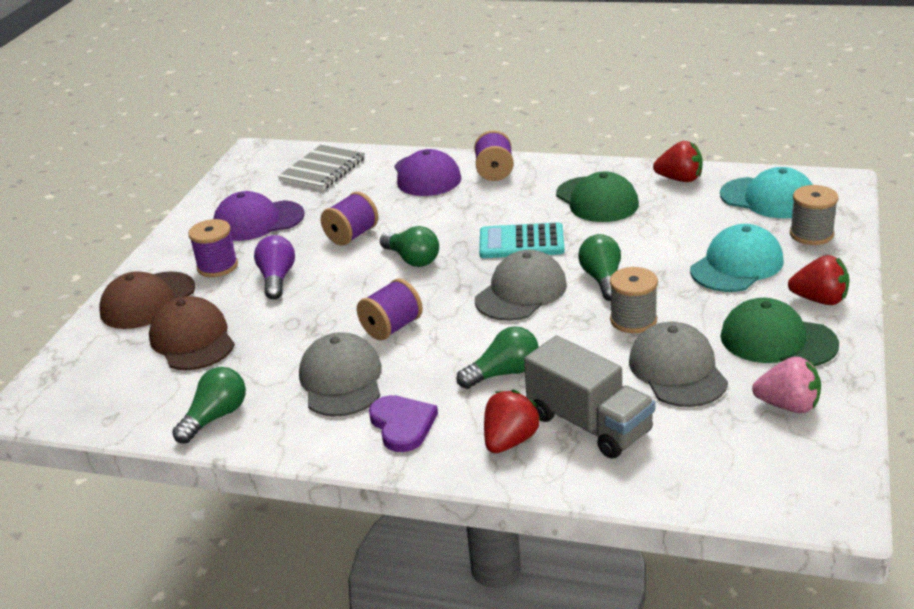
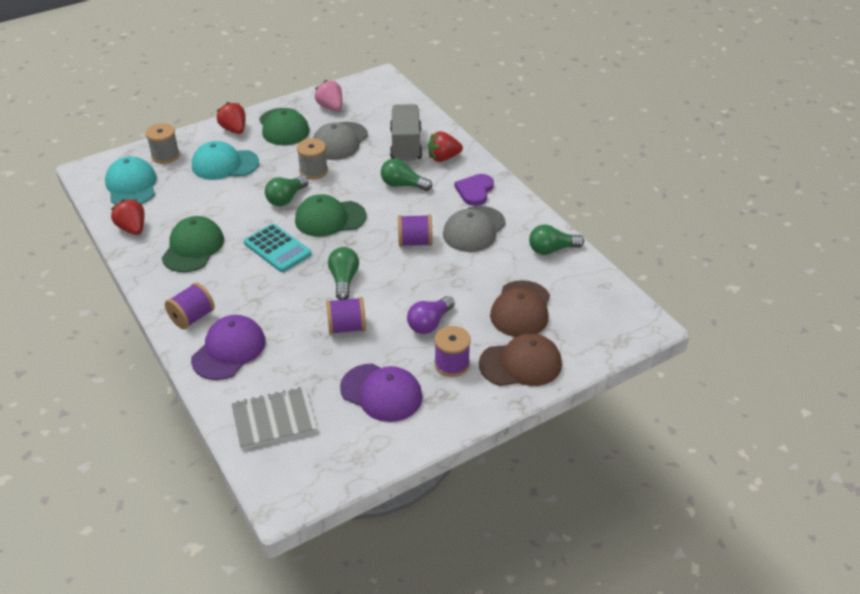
camera: 140 degrees left, 10 degrees up
grey cap [475,250,567,321] -> green cap [295,194,366,237]

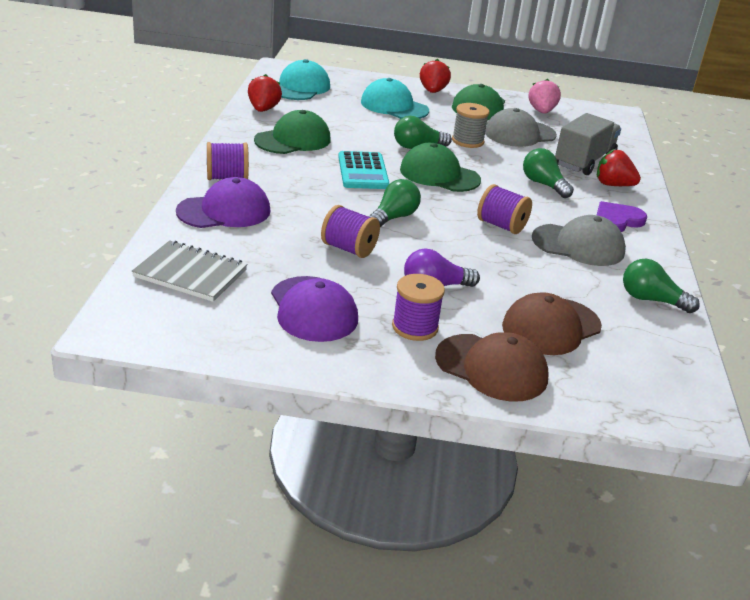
camera: 35 degrees right, 10 degrees down
grey spool [146,123,180,164] -> none
grey cap [443,206,506,252] -> grey cap turned 150 degrees counterclockwise [532,215,626,266]

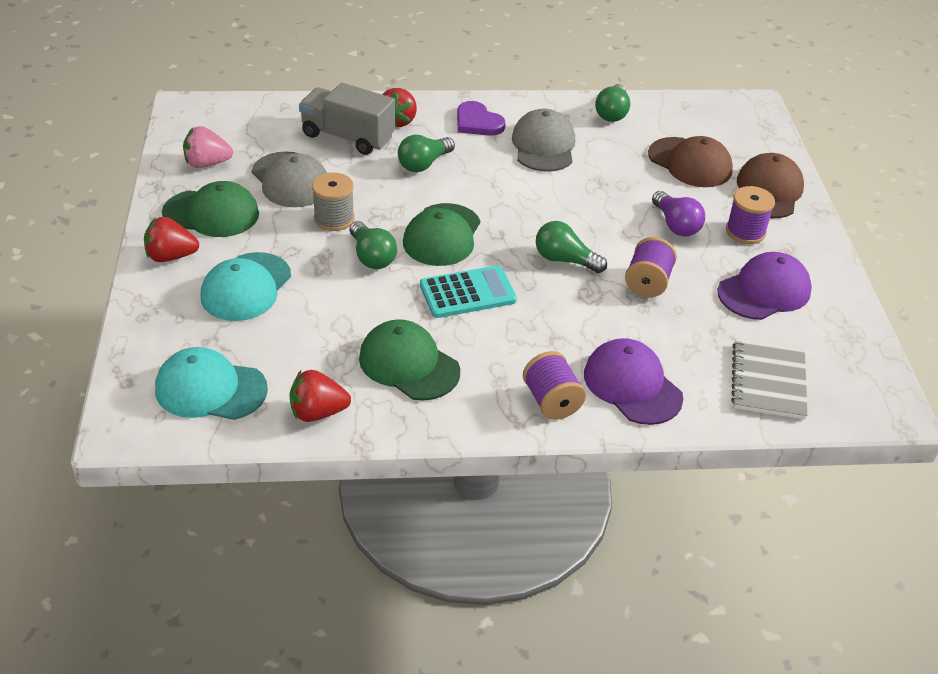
camera: 100 degrees left, 10 degrees up
purple spool [477,184,532,234] -> none

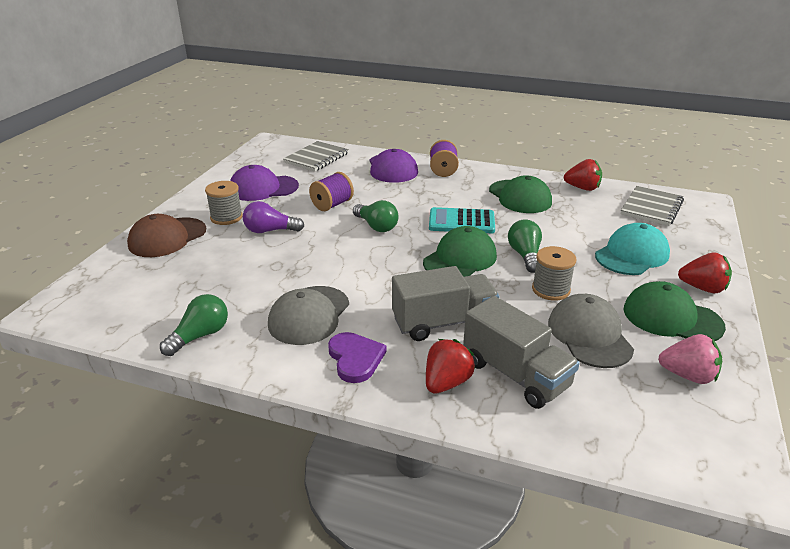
camera: 155 degrees left, 10 degrees down
turquoise cap [155,347,268,420] -> grey notebook [621,186,684,226]
green light bulb [398,135,455,172] -> grey truck [392,266,499,341]
brown cap [648,136,733,187] -> none
purple light bulb [652,191,705,236] -> purple light bulb turned 90 degrees counterclockwise [243,201,304,233]
purple spool [726,186,775,244] -> grey spool [205,181,243,225]

